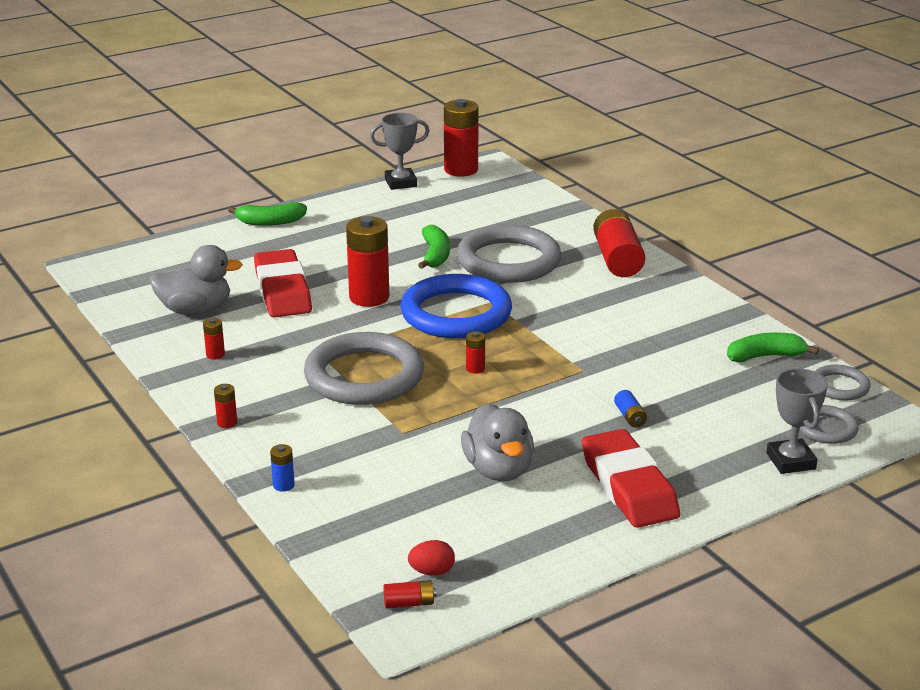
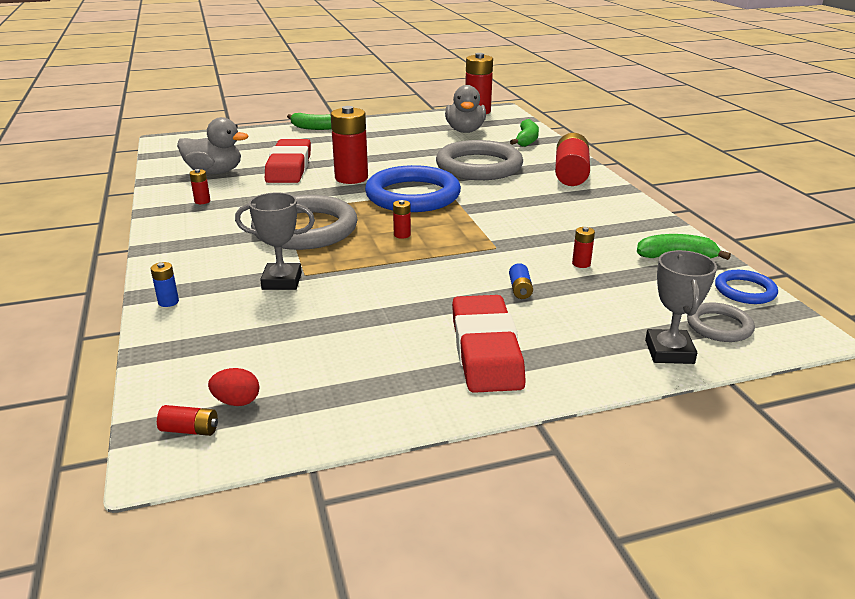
camera: 15 degrees right, 0 degrees up
red battery [214,384,237,428] -> red battery moved to [572,227,595,268]
grey trophy [370,113,430,190] -> grey trophy moved to [235,192,315,290]
green banana [418,225,450,269] -> green banana moved to [510,119,539,147]
grey duck [461,403,534,481] -> grey duck moved to [445,85,486,133]
grey ring [815,365,871,400] -> blue ring [715,270,778,304]

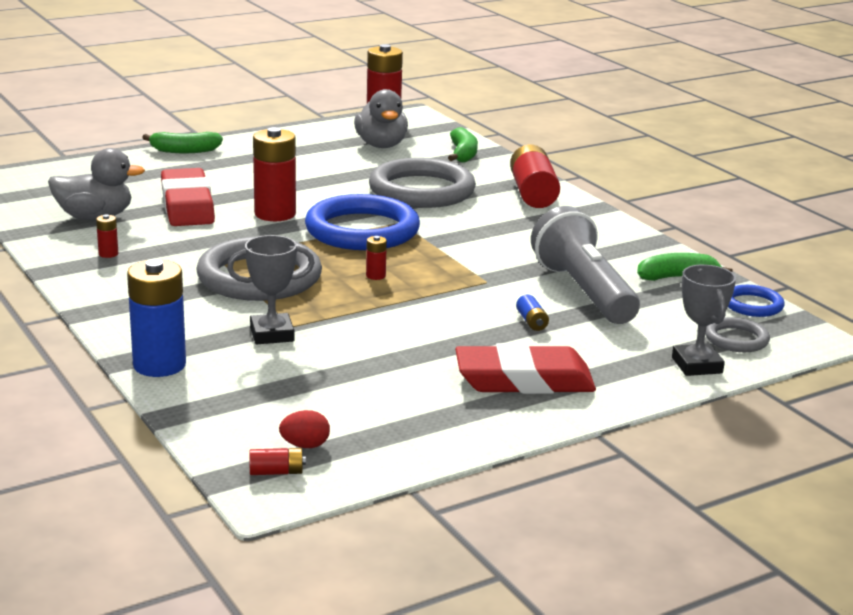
camera: 15 degrees left, 5 degrees down
blue battery [151,262,179,307] -> blue battery [127,259,186,377], size x2.30
red eraser [452,295,526,393] -> red eraser turned 75 degrees counterclockwise [455,343,596,394]
red battery [572,227,595,268] -> grey flashlight [531,206,640,324]

